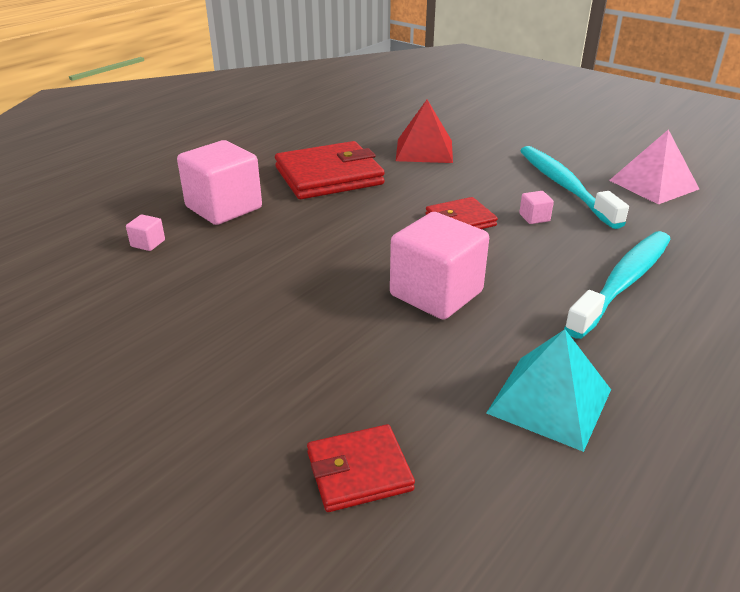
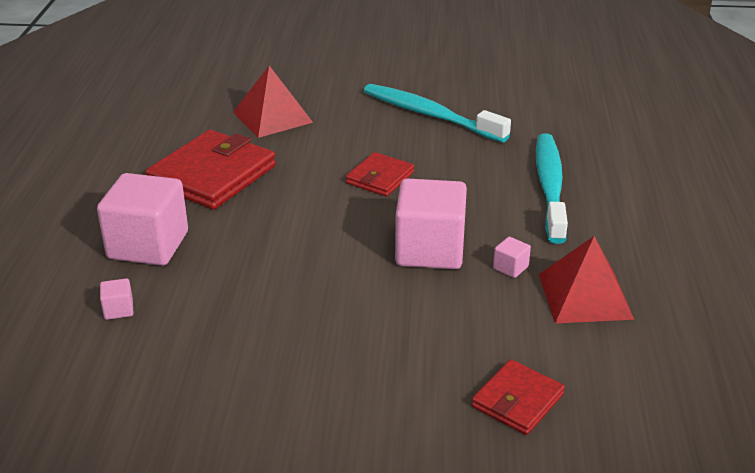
camera: 35 degrees left, 0 degrees up
turquoise pyramid [486,329,611,452] -> red pyramid [539,236,634,323]
pink cube [519,191,554,224] -> pink cube moved to [493,237,531,278]
pink pyramid [609,129,699,204] -> none

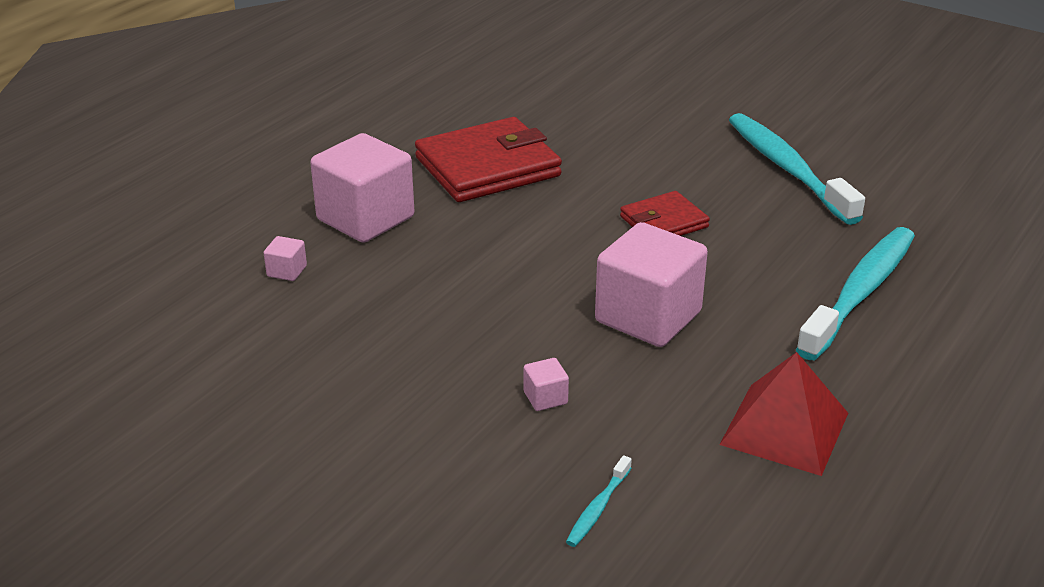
camera: 30 degrees right, 0 degrees up
red pyramid [233,66,313,138] -> none
red wallet [471,359,565,435] -> turquoise toothbrush [566,455,632,547]
pink cube [493,237,531,278] -> pink cube moved to [524,358,569,411]

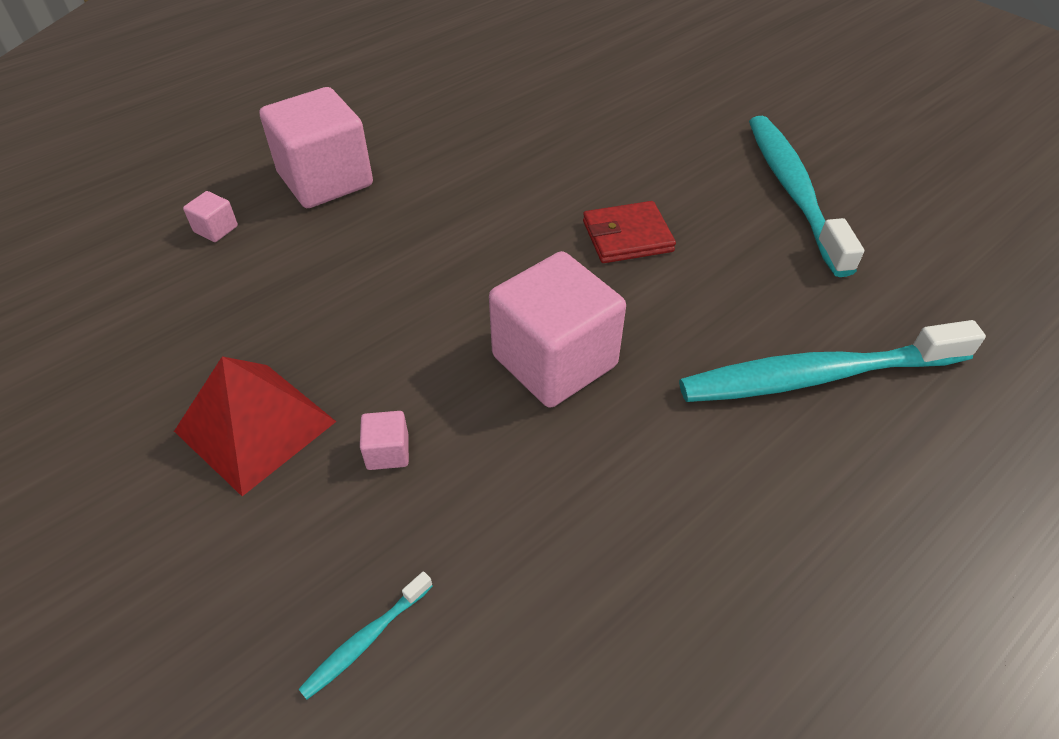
camera: 15 degrees right, 15 degrees up
red wallet [415,117,562,202] -> none
red pyramid [719,352,848,476] -> red pyramid moved to [174,356,336,496]
turquoise toothbrush [796,227,915,360] -> turquoise toothbrush turned 150 degrees counterclockwise [679,320,986,402]

